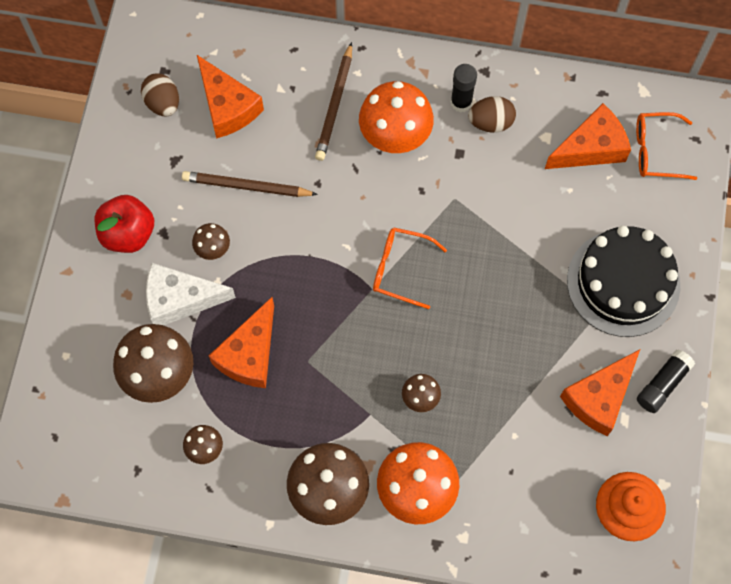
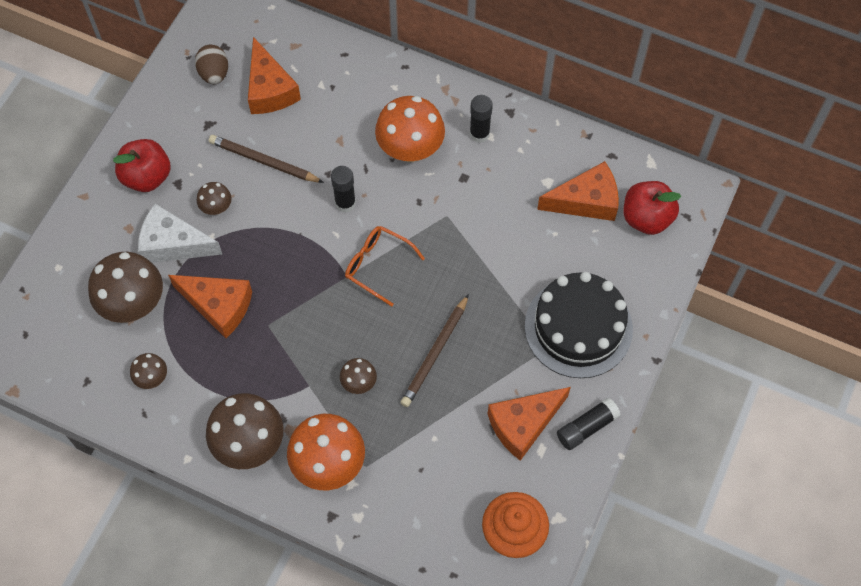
camera: 15 degrees right, 5 degrees down
orange cheese [209,297,274,388] -> orange cheese turned 105 degrees counterclockwise [168,275,252,338]
brown pencil [315,42,352,161] -> brown pencil moved to [400,294,469,407]
brown egg [468,96,516,133] -> none
orange glasses [636,112,697,180] -> red apple [623,181,681,235]
none -> black glue stick [331,166,356,213]

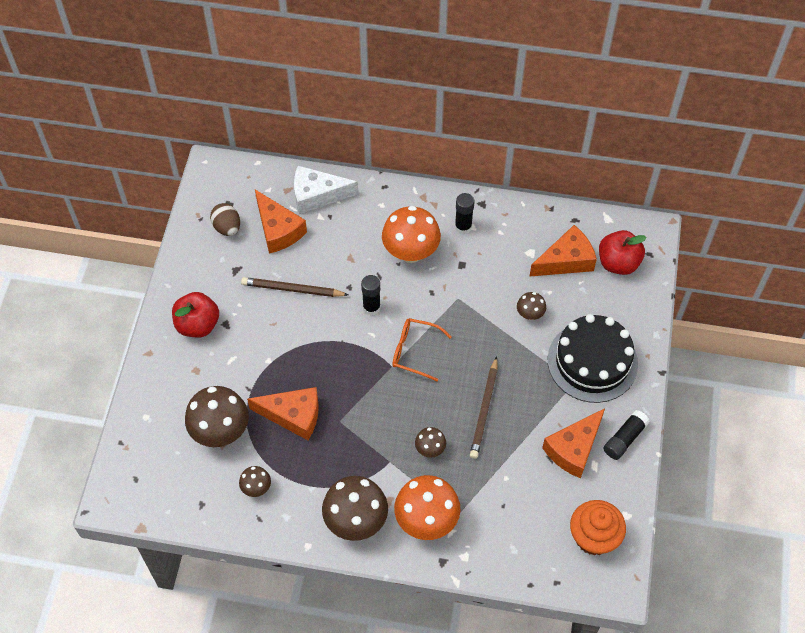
camera: 15 degrees left, 5 degrees down
white cheese [138,204,222,263] -> white cheese moved to [294,166,358,214]
brown mushroom [197,182,232,215] -> brown mushroom moved to [517,292,546,320]

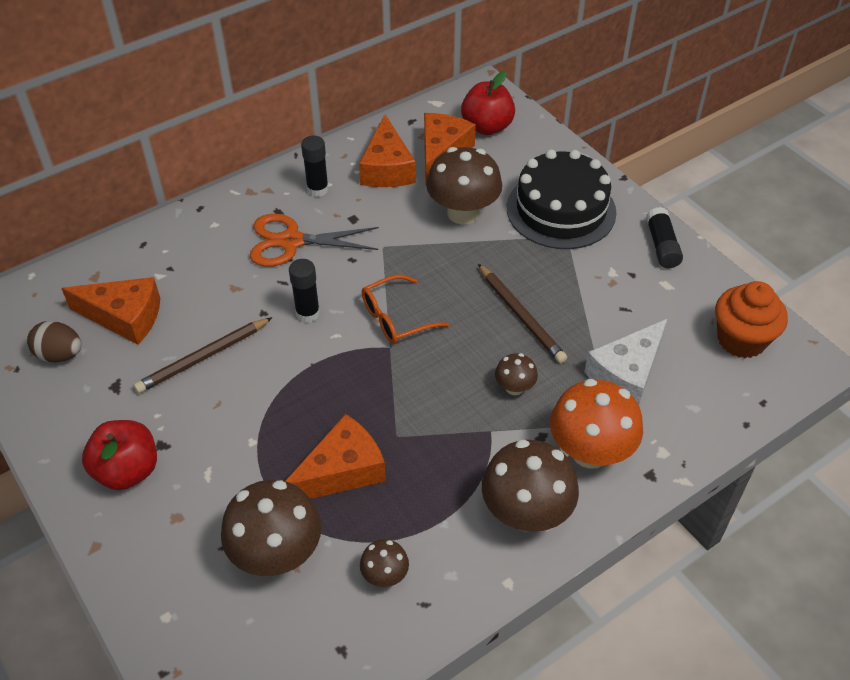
camera: 45 degrees left, 10 degrees down
white cheese [294,166,358,214] -> white cheese moved to [584,319,668,405]
orange mushroom [382,206,441,263] -> orange scissors [250,214,379,267]
brown mushroom [517,292,546,320] -> brown mushroom [426,147,502,224], size x2.02
orange cheese [542,408,605,478] -> orange cheese moved to [359,115,416,187]

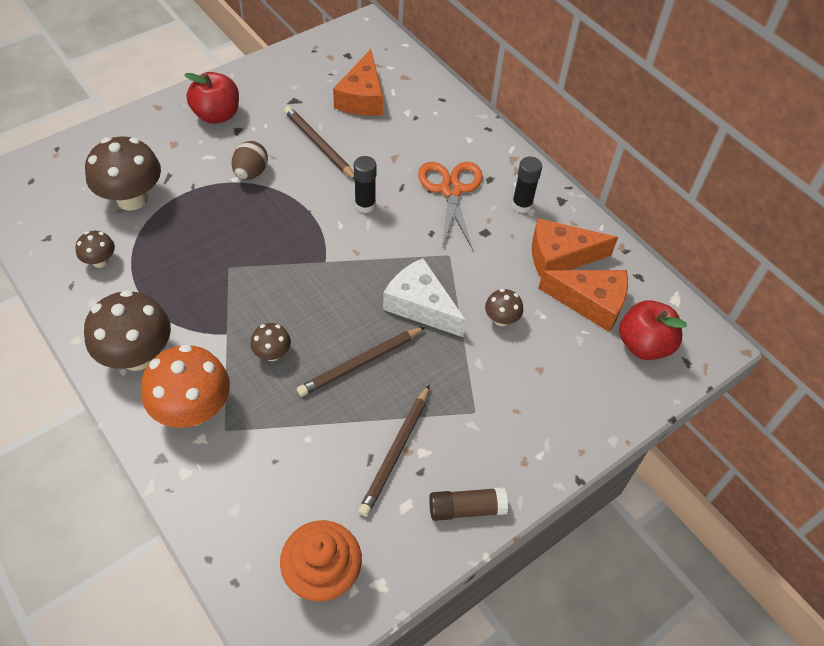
camera: 85 degrees right, 5 degrees up
brown egg [27,321,81,362] -> brown egg moved to [232,141,268,180]
orange cheese [286,414,386,499] -> none
orange glasses [362,275,450,344] -> none
brown mushroom [426,147,502,224] -> brown mushroom [485,289,523,326], size x0.49
black cake [507,149,616,249] -> none
white cheese [584,319,668,405] -> white cheese moved to [383,258,466,337]
black glue stick [646,207,683,268] -> brown glue stick [429,487,508,521]
none -> brown pencil [358,384,430,517]

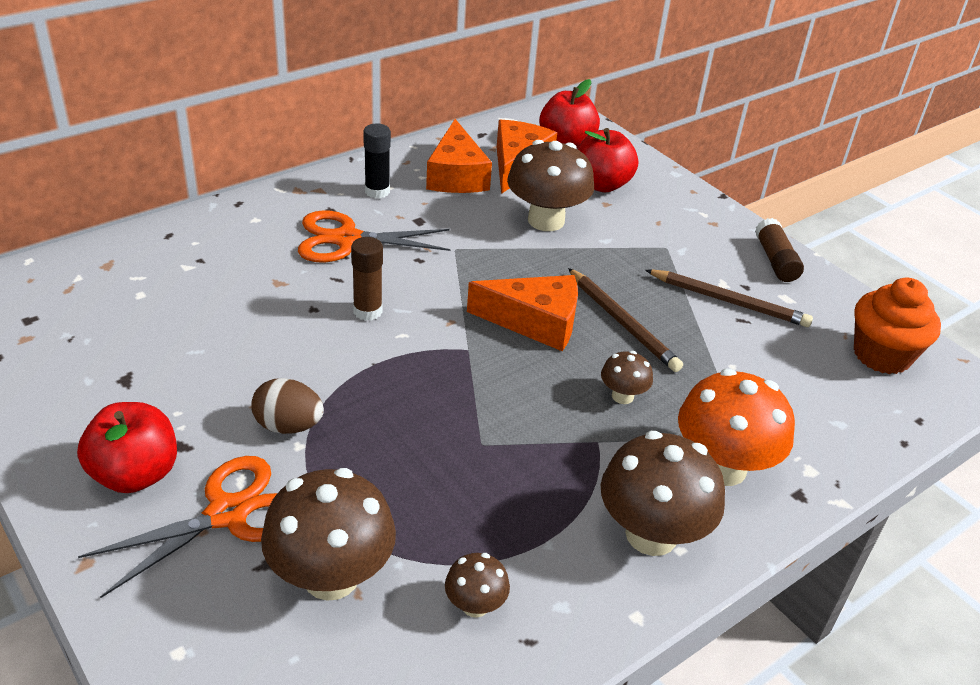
camera: 90 degrees left, 15 degrees down
brown pencil [284,106,355,179] -> none
orange cheese [333,49,383,116] -> orange cheese moved to [467,275,578,351]
black glue stick [354,156,377,213] -> brown glue stick [351,237,383,321]
white cheese [383,258,466,337] -> none
brown mushroom [485,289,523,326] -> brown mushroom [507,140,594,231], size x2.02
none -> orange scissors [78,456,277,598]
none -> red apple [578,128,638,193]

